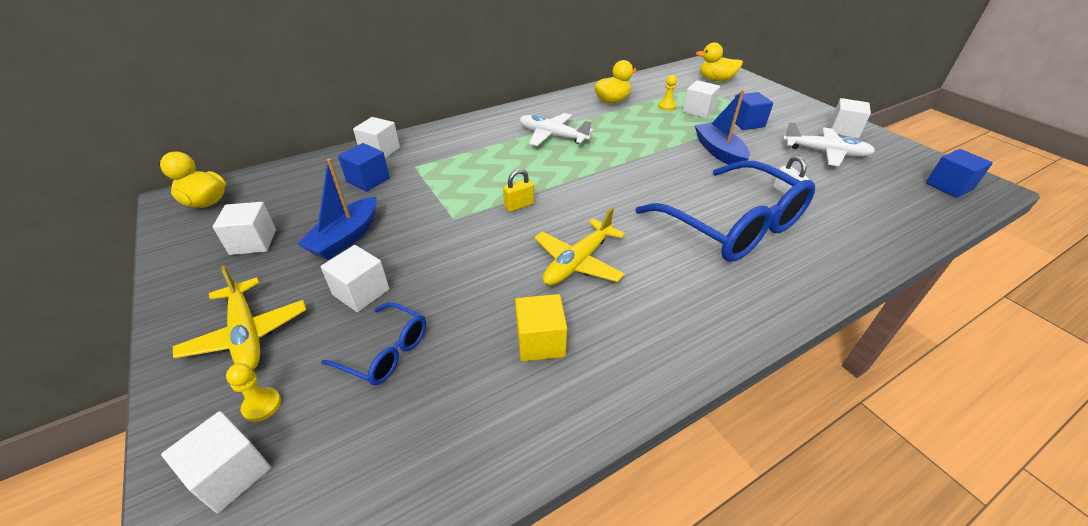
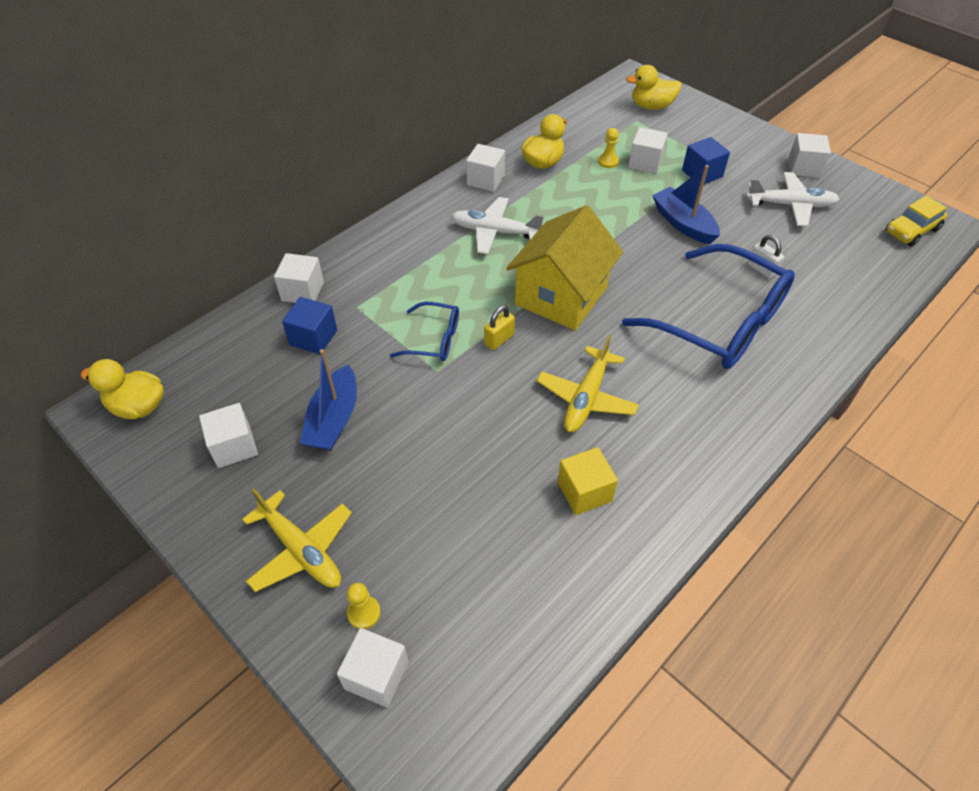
camera: 15 degrees left, 10 degrees up
white cube [321,245,389,312] -> white cube moved to [466,144,505,192]
blue glasses [321,302,426,385] -> blue glasses moved to [390,302,459,361]
blue cube [926,149,993,198] -> yellow car [885,195,947,247]
none -> yellow house [506,205,623,330]

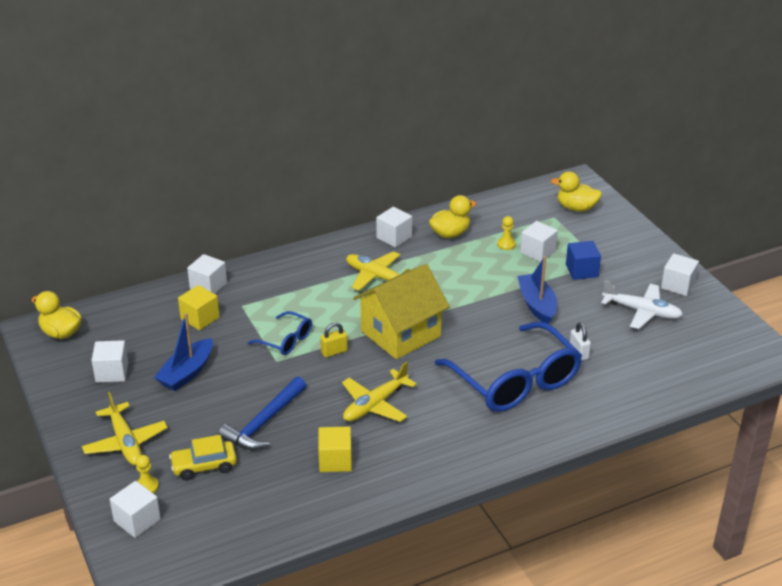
camera: 20 degrees right, 15 degrees down
blue cube [282,297,337,354] -> yellow cube [178,285,220,330]
white plane [451,197,544,254] -> yellow plane [346,251,410,291]
yellow car [885,195,947,247] -> yellow car moved to [169,435,237,480]
none -> blue hammer [218,377,306,450]

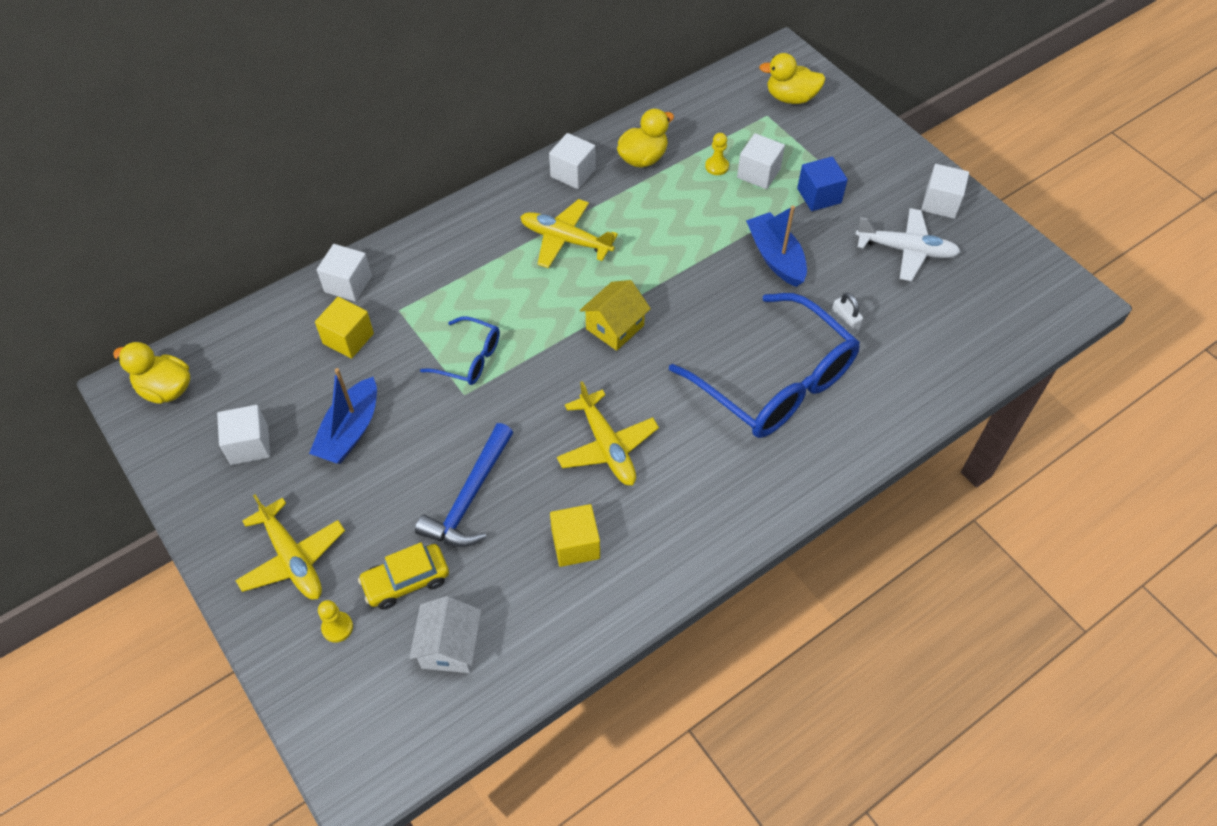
camera: 10 degrees left, 20 degrees up
white cube [110,481,161,538] -> none
yellow padlock [320,322,348,357] -> none
yellow plane [342,361,417,422] -> yellow plane turned 60 degrees counterclockwise [557,381,659,485]
yellow house [353,264,450,359] -> yellow house [580,280,651,351], size x0.56
none -> white house [409,596,482,673]

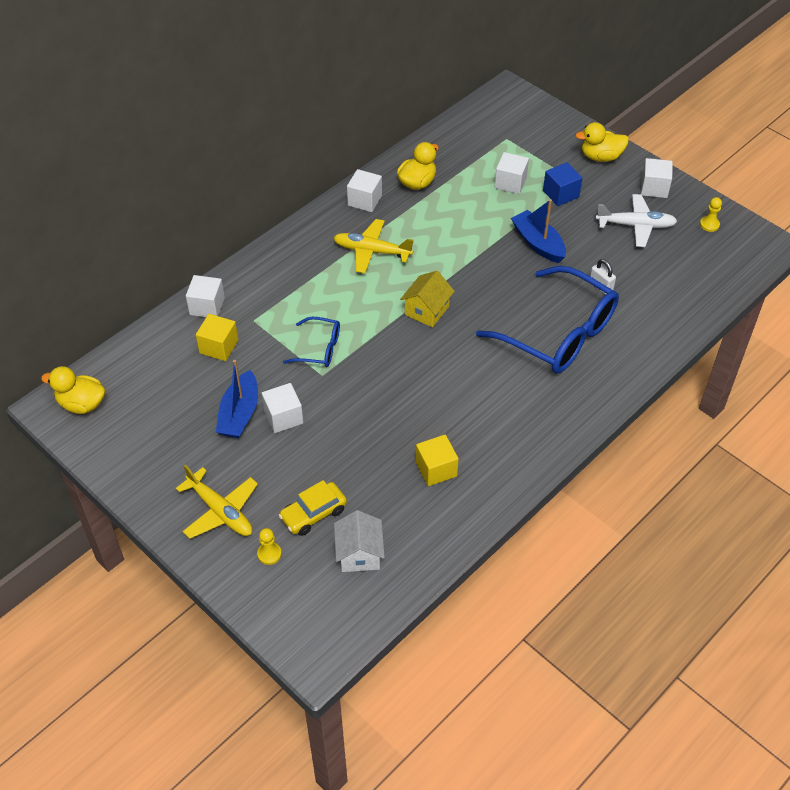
camera: 10 degrees left, 5 degrees down
white cube [217,405,270,465] -> white cube moved to [262,383,303,433]
blue hammer [415,423,514,547] -> none
yellow plane [557,381,659,485] -> none
yellow pawn [705,133,729,175] -> yellow pawn moved to [700,197,722,232]
yellow duck [759,53,825,104] -> yellow duck moved to [575,122,629,162]

